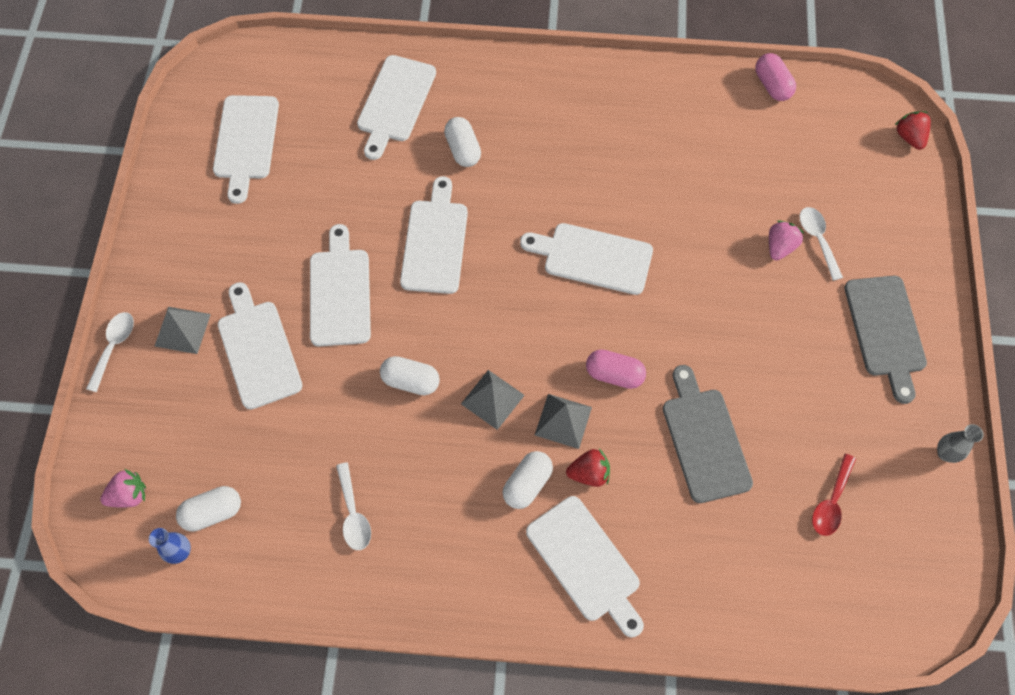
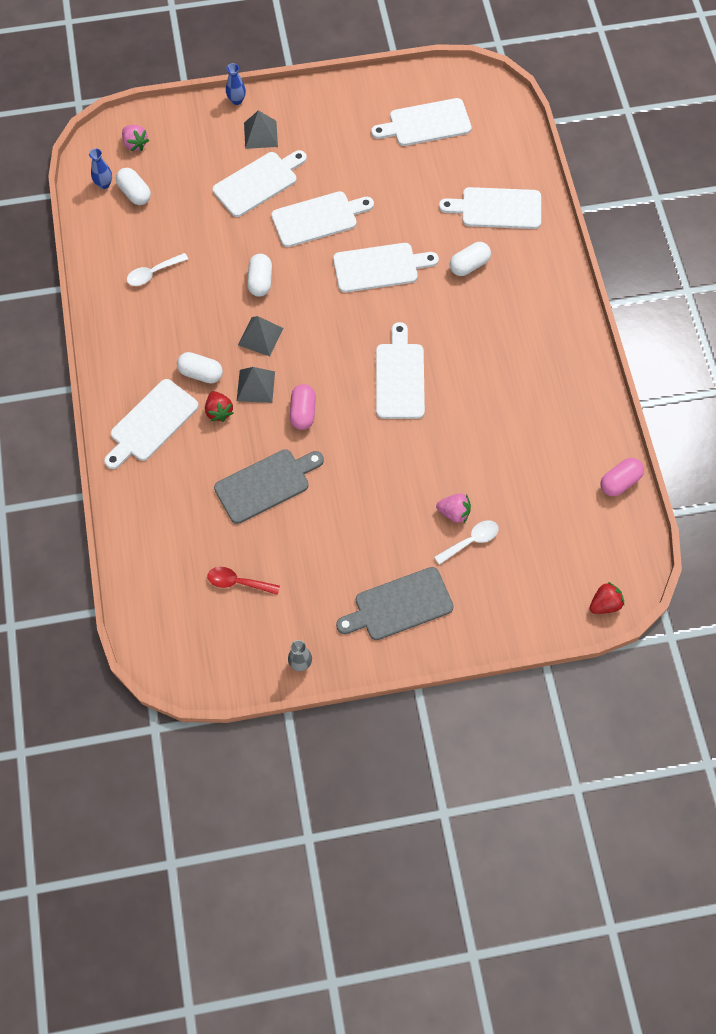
camera: 75 degrees right, 0 degrees up
white spoon [86,312,134,392] -> blue vase [226,63,246,105]

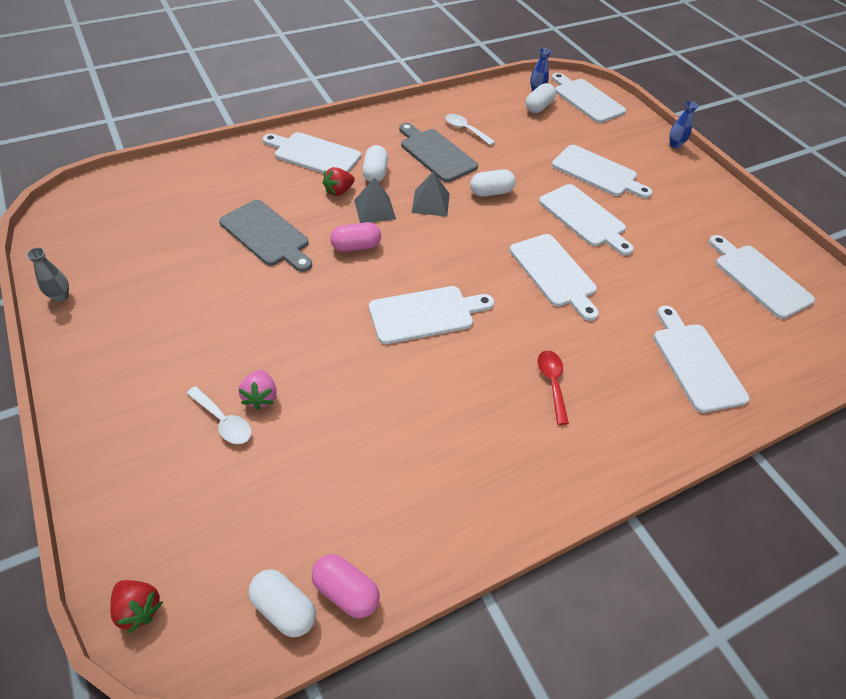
camera: 70 degrees right, 15 degrees down
pink strawberry [122,125,149,151] -> white cutting board [551,73,626,123]
red spoon [207,567,280,595] -> red spoon moved to [538,350,569,425]
grey pyramid [244,110,278,149] -> none
grey cutting board [336,567,454,640] -> grey cutting board moved to [399,123,478,182]
white capsule [450,242,491,276] -> white capsule moved to [249,569,316,637]

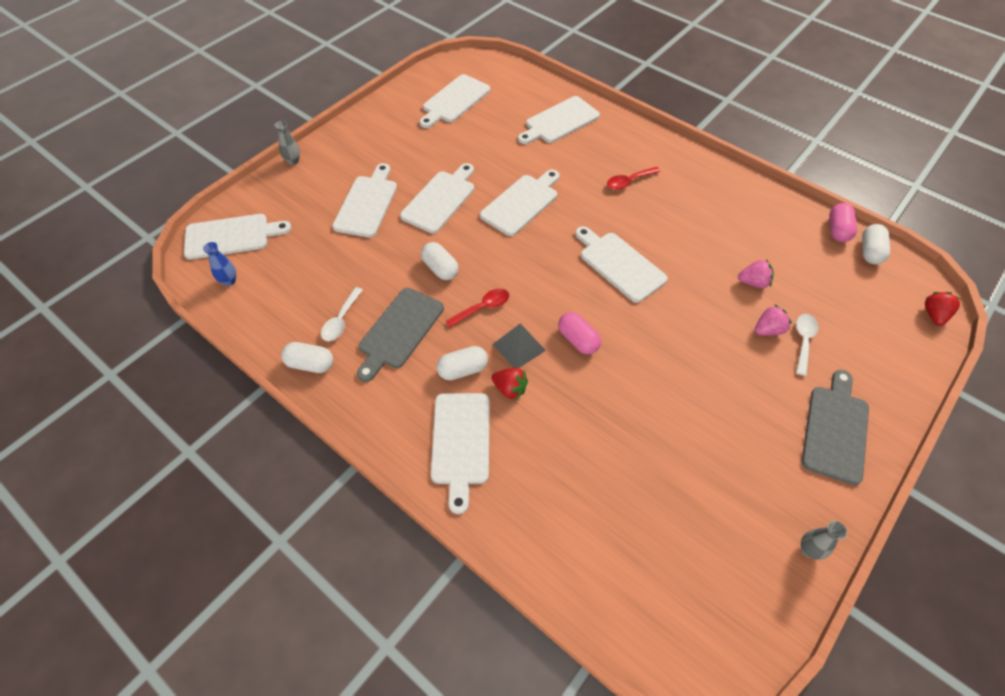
camera: 110 degrees left, 5 degrees up
grey cutting board [219,200,312,272] -> grey cutting board moved to [802,370,869,485]
grey pyramid [412,171,450,216] -> red spoon [446,289,509,327]
white capsule [526,83,556,113] -> white capsule moved to [281,342,333,373]
white cutting board [551,73,626,123] -> white cutting board turned 135 degrees counterclockwise [184,214,292,260]
blue vase [669,101,698,148] -> grey vase [274,121,300,165]
none -> pink strawberry [738,259,774,288]

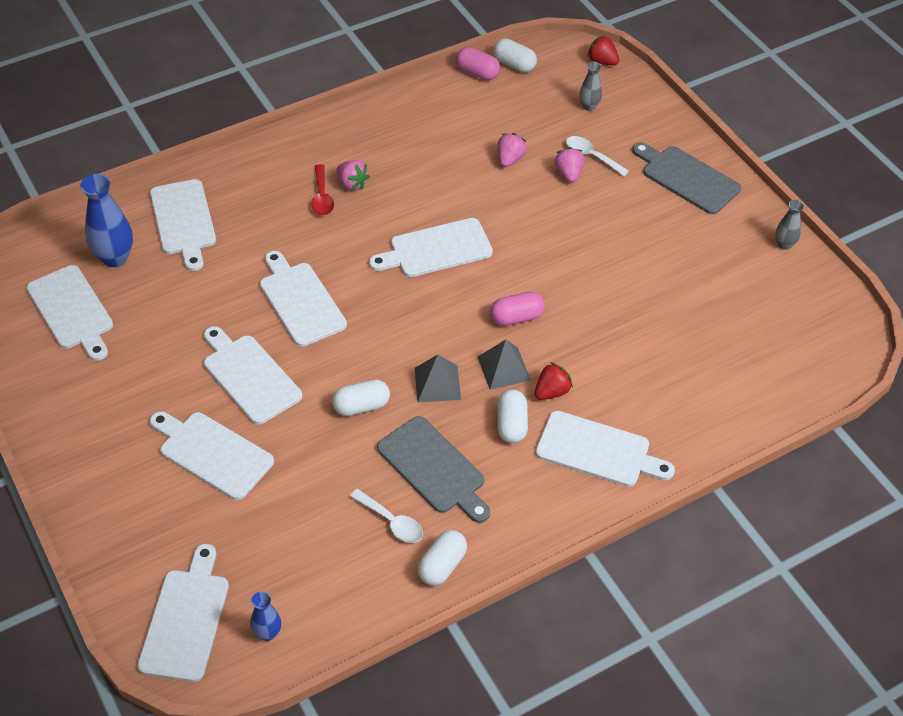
camera: 70 degrees left, 5 degrees down
grey vase [274,121,300,165] -> grey vase moved to [579,62,602,111]
red spoon [446,289,509,327] -> grey pyramid [415,355,461,402]
none -> blue vase [80,174,133,267]
none -> pink strawberry [336,160,370,190]

